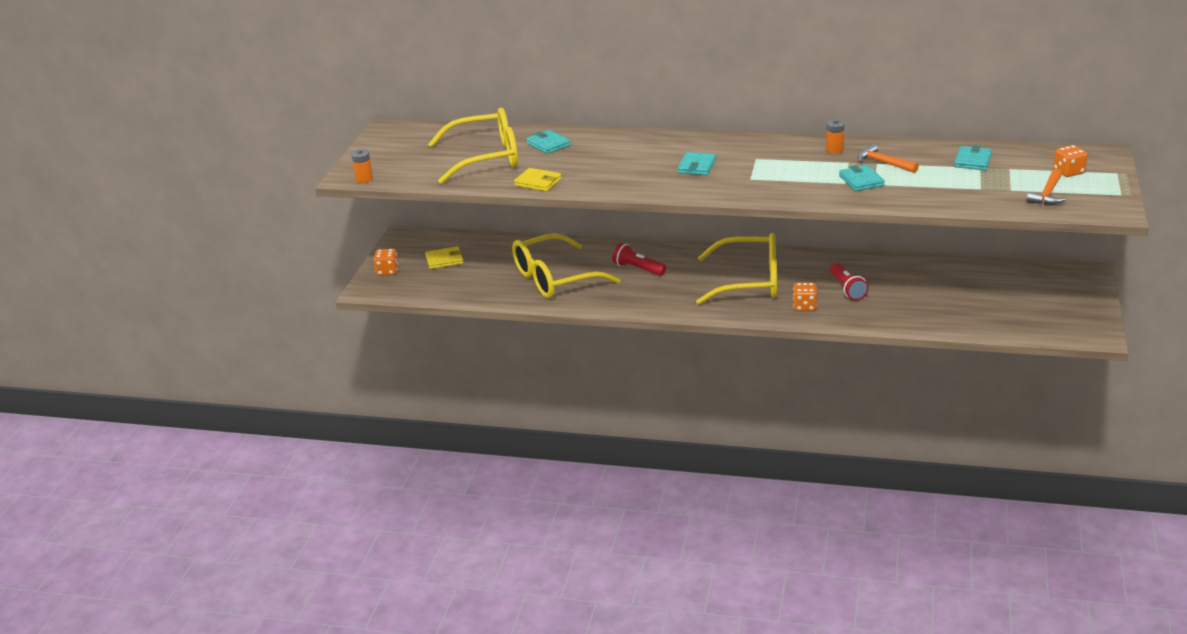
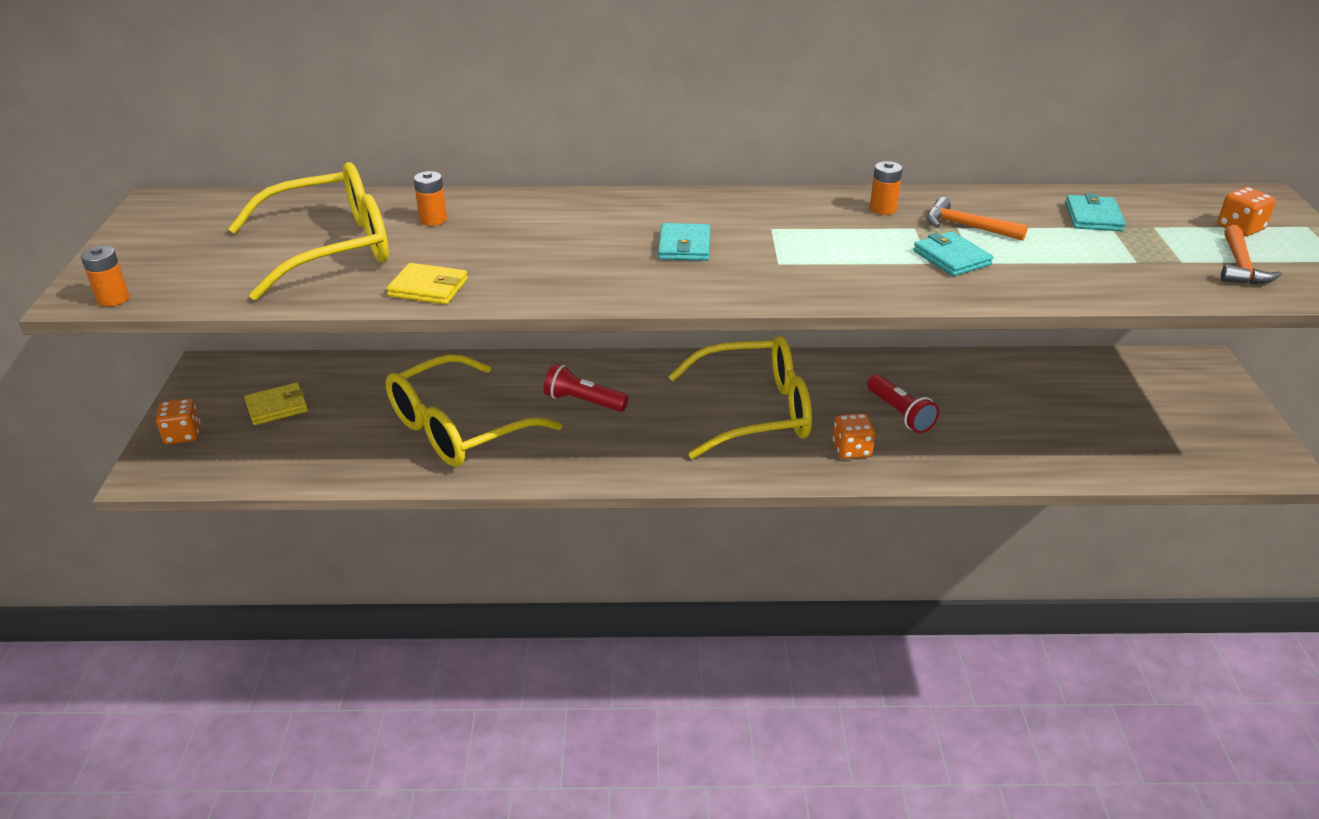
camera: 15 degrees left, 5 degrees up
turquoise wallet [526,130,571,154] -> orange battery [414,171,447,226]

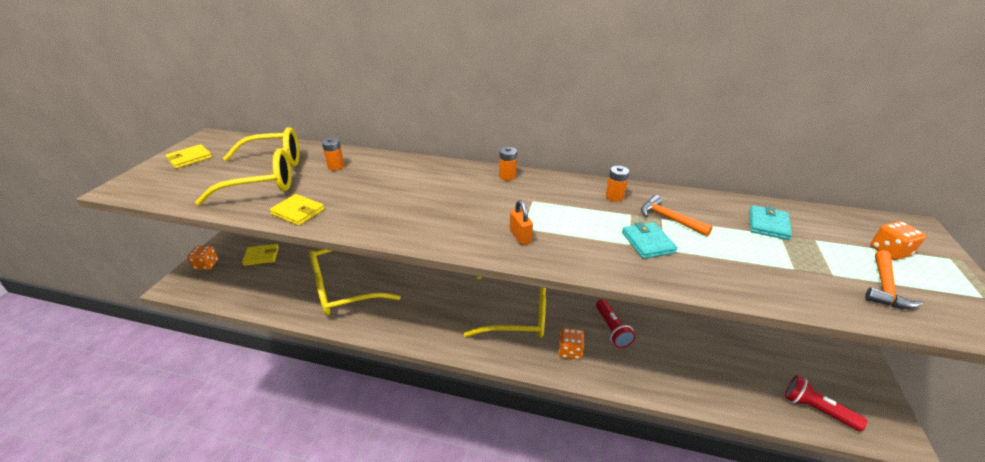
camera: 15 degrees right, 0 degrees up
orange battery [81,246,129,307] -> orange battery moved to [499,147,517,181]
red flashlight [544,364,629,412] -> red flashlight moved to [785,375,868,432]
turquoise wallet [658,223,711,261] -> none
none -> yellow wallet [166,144,212,169]
none -> orange padlock [510,200,533,245]

